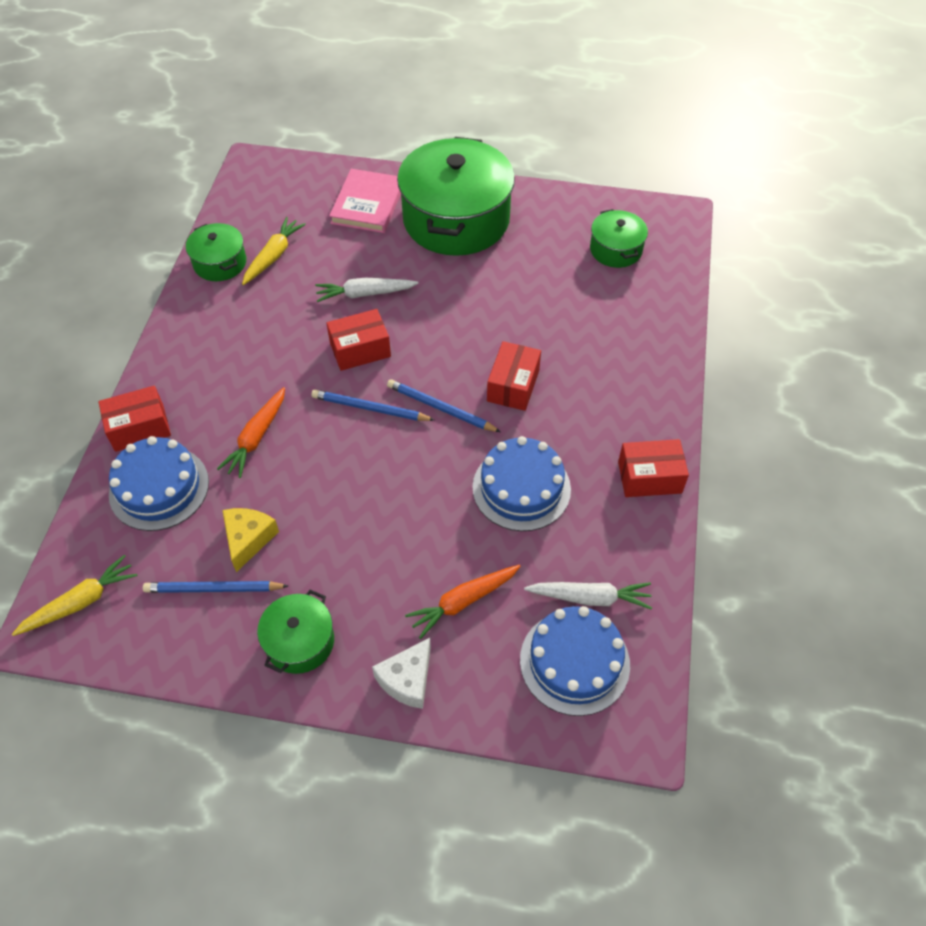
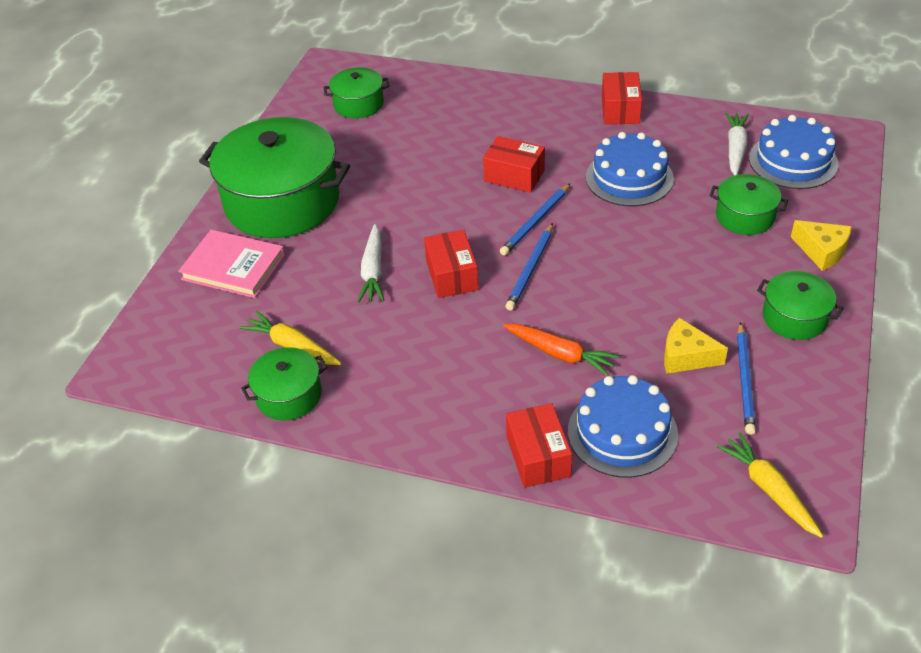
camera: 80 degrees left, 10 degrees down
white cheese [372,638,431,709] -> yellow cheese [791,220,852,271]
orange carrot [405,565,521,639] -> green pot [710,174,788,235]

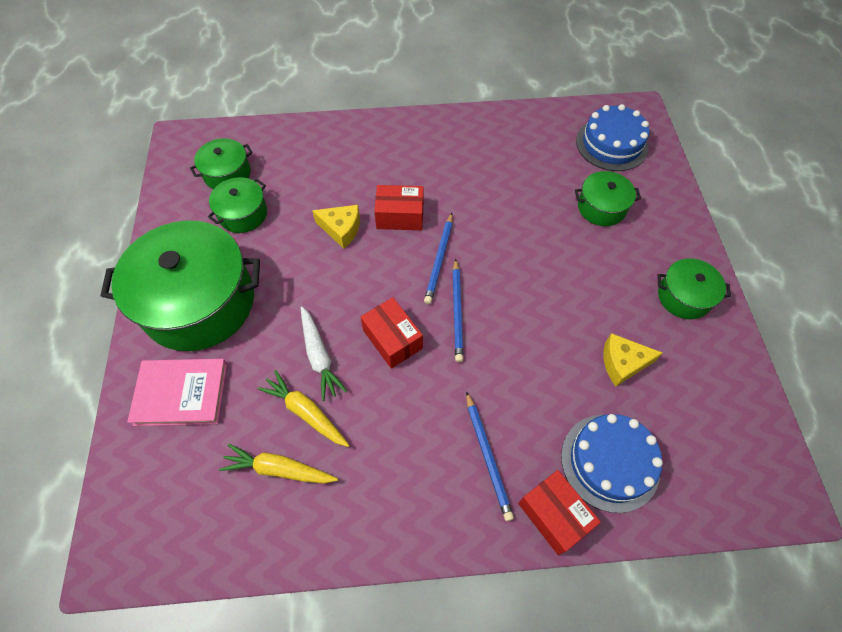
camera: 25 degrees left, 15 degrees up
green pot [241,347,328,420] -> green pot moved to [208,177,267,233]
orange carrot [503,324,619,376] -> none
blue cake [586,132,674,206] -> none
red box [602,72,642,124] -> none
yellow carrot [717,432,823,538] -> yellow carrot moved to [257,370,349,447]
white carrot [725,112,749,176] -> none
blue pencil [737,322,756,435] -> blue pencil moved to [466,391,514,521]
yellow cheese [791,220,852,271] -> yellow cheese moved to [312,205,360,248]

